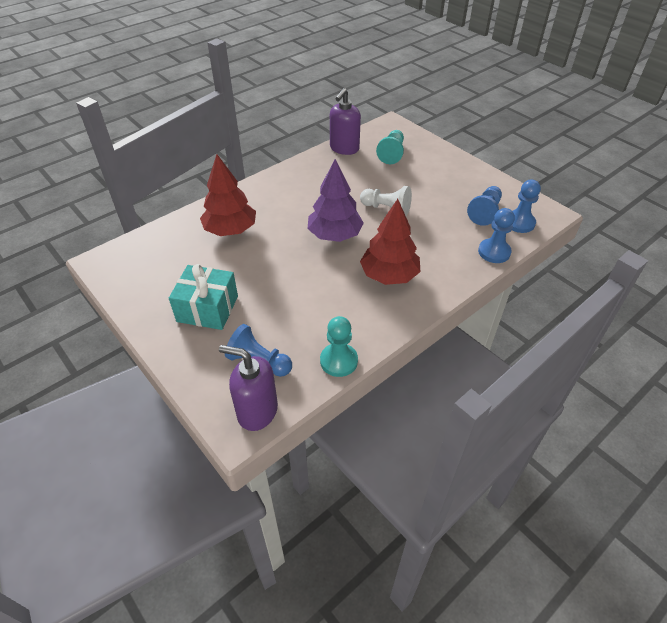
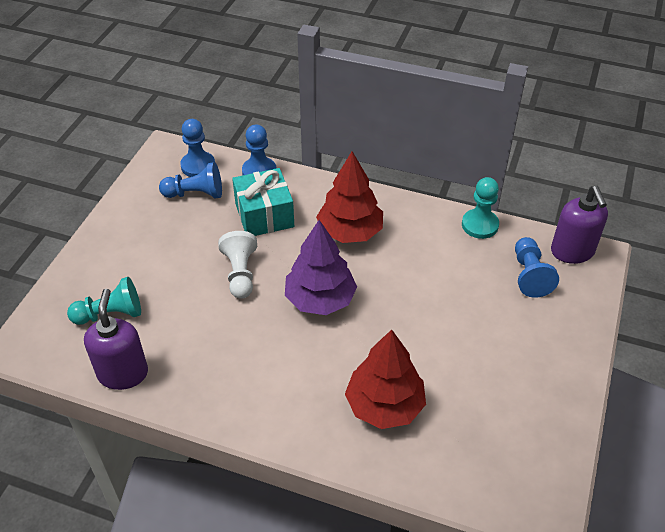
camera: 120 degrees left, 0 degrees up
turquoise gift [169,264,238,330] -> turquoise gift moved to [232,168,294,236]
purple soap dispenser [330,88,361,155] -> purple soap dispenser turned 90 degrees counterclockwise [84,289,148,390]

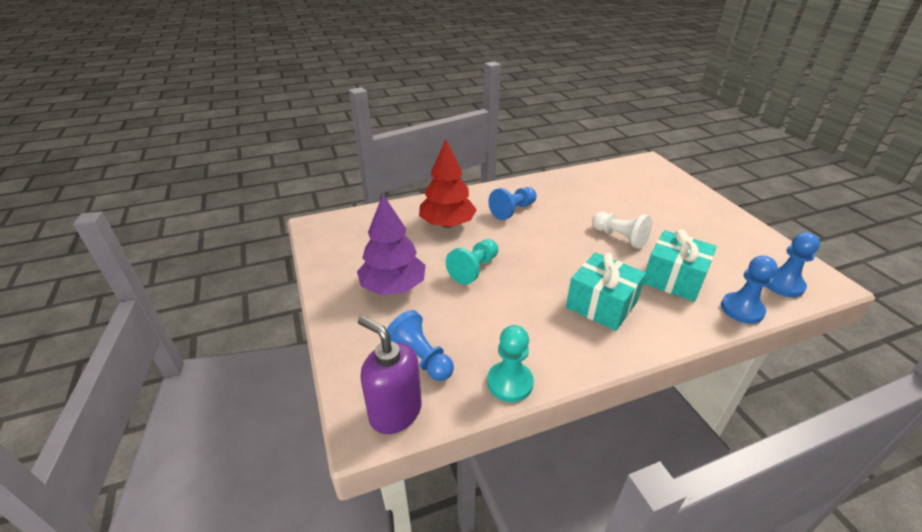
camera: 140 degrees right, 10 degrees down
turquoise pawn [67,277,141,325] -> turquoise pawn moved to [446,239,498,285]
purple soap dispenser [84,289,148,390] -> none
blue pawn [159,162,222,199] -> blue pawn moved to [488,187,537,220]
purple tree [285,220,357,315] -> purple tree moved to [357,194,426,295]
red tree [316,151,383,243] -> turquoise gift [566,252,646,331]

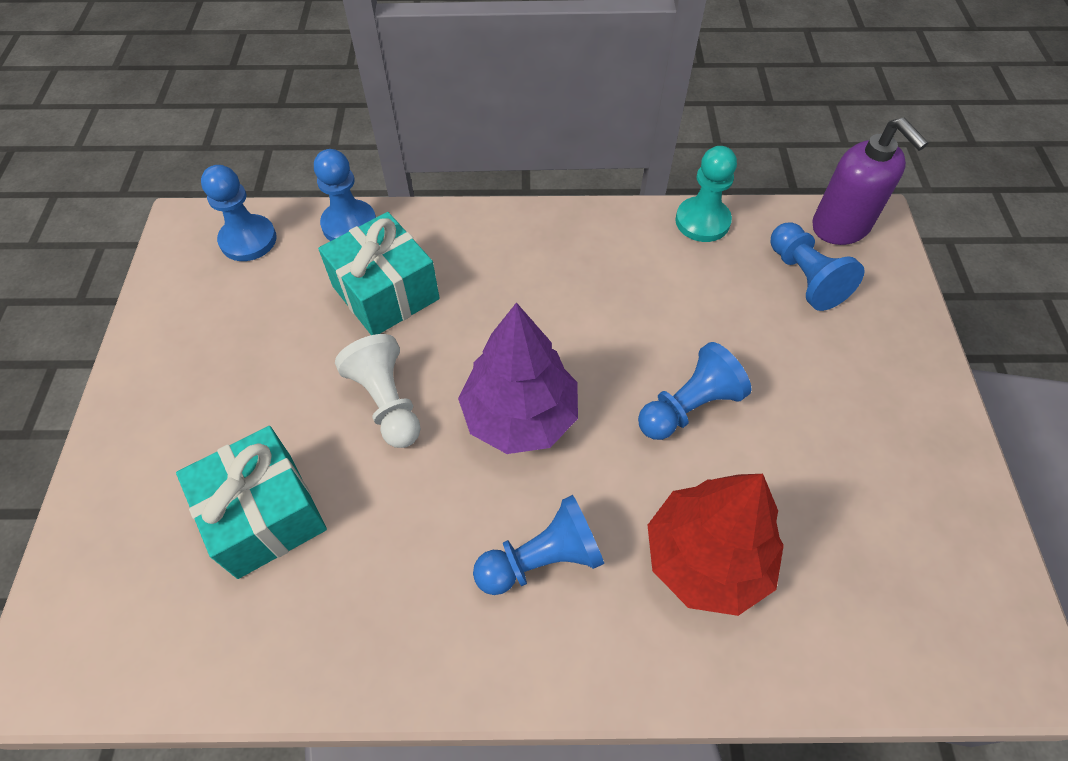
camera: 160 degrees left, 20 degrees up
purple tree [357,194,426,295] -> purple tree moved to [458,302,578,454]
turquoise pawn [446,239,498,285] -> blue pawn [638,342,751,440]
turquoise gift [566,252,646,331] -> turquoise gift moved to [176,426,327,579]

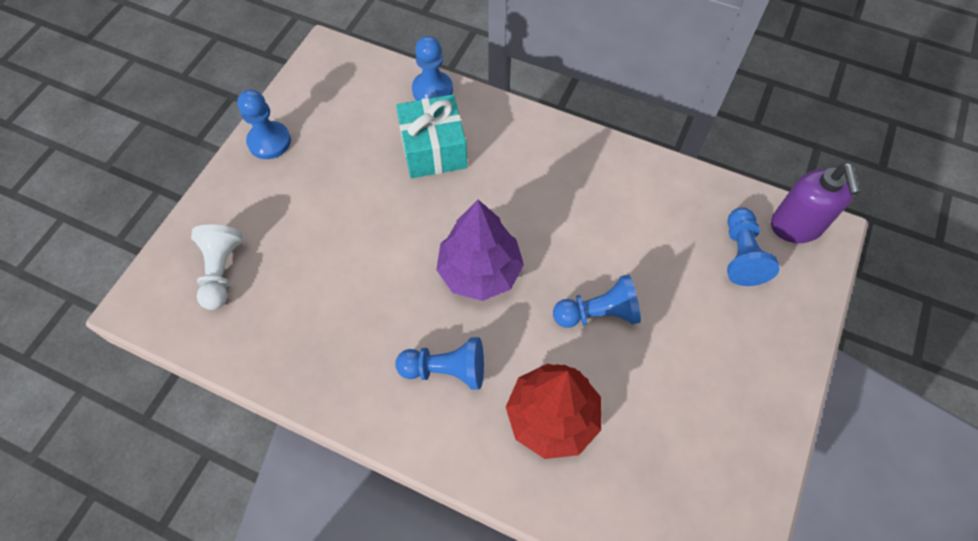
camera: 25 degrees right, 5 degrees up
turquoise gift [176,426,327,579] -> none
blue pawn [201,165,277,261] -> blue pawn moved to [237,90,291,159]
white pawn [335,334,421,448] -> white pawn moved to [191,225,243,310]
turquoise pawn [675,146,737,242] -> none

